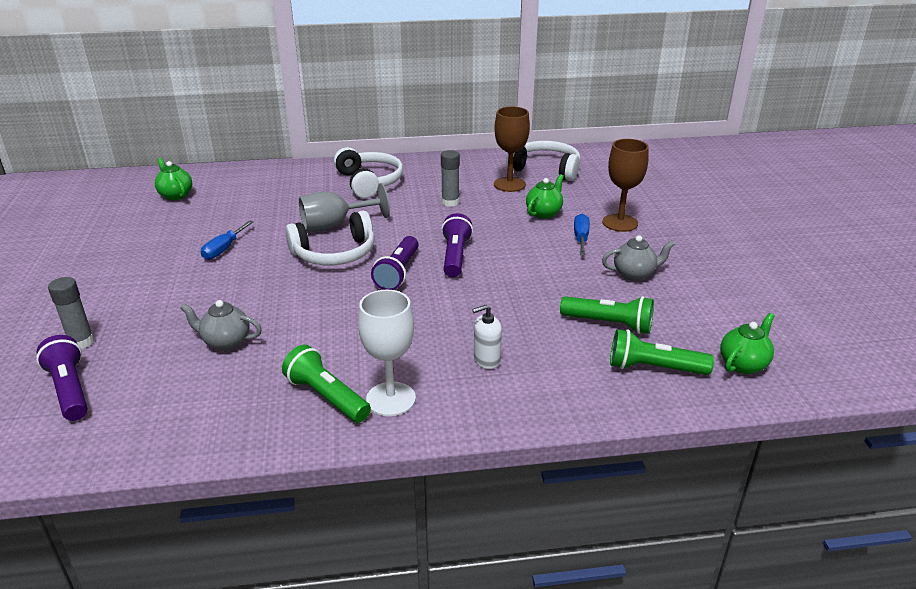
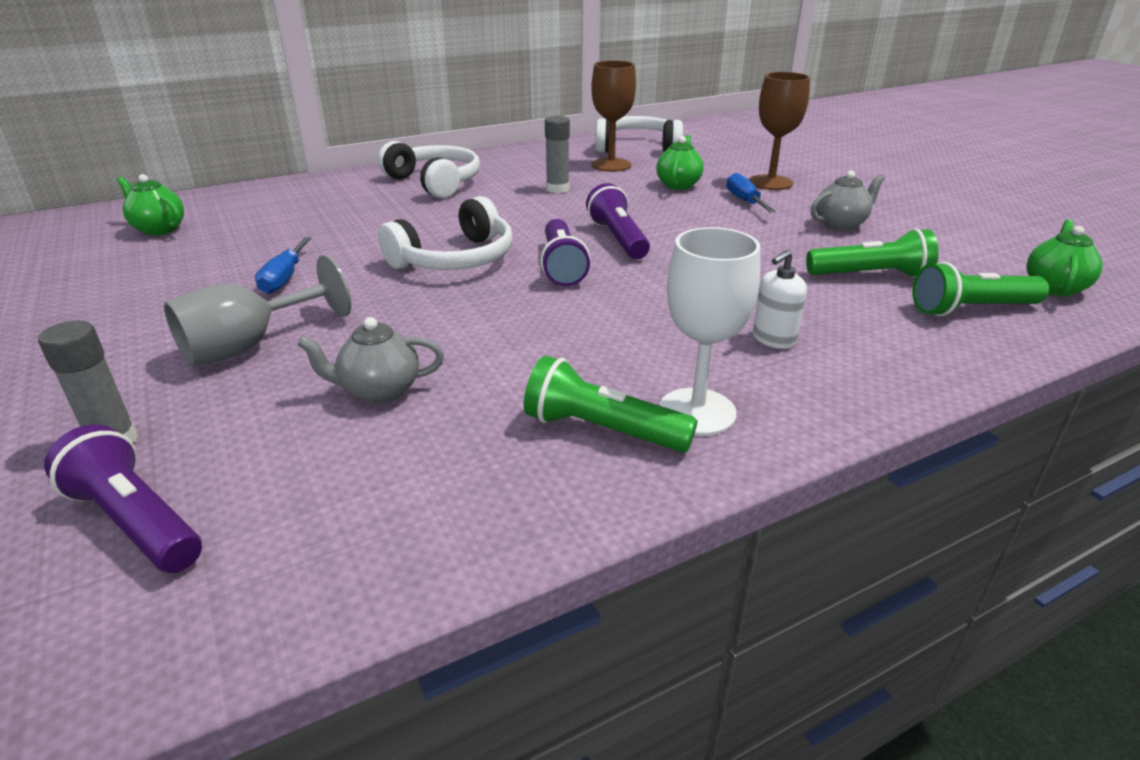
camera: 20 degrees left, 0 degrees up
grey goblet [299,183,390,231] -> grey goblet moved to [164,255,351,366]

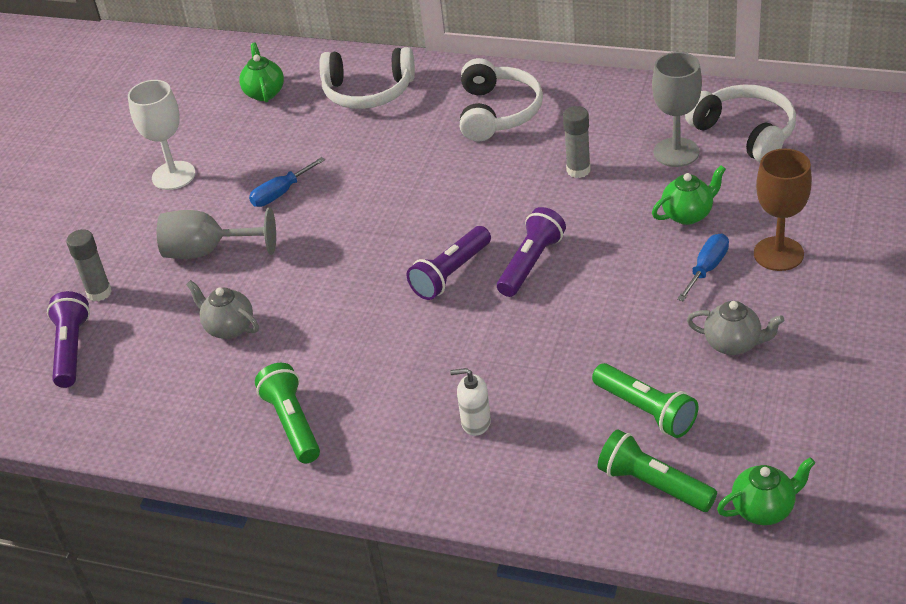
camera: 50 degrees right, 10 degrees up
white headphones [378,196,512,270] -> white headphones moved to [319,47,415,109]
brown goblet [591,60,636,172] -> grey goblet [652,52,702,167]
white goblet [659,227,760,436] -> white goblet moved to [128,80,195,190]

